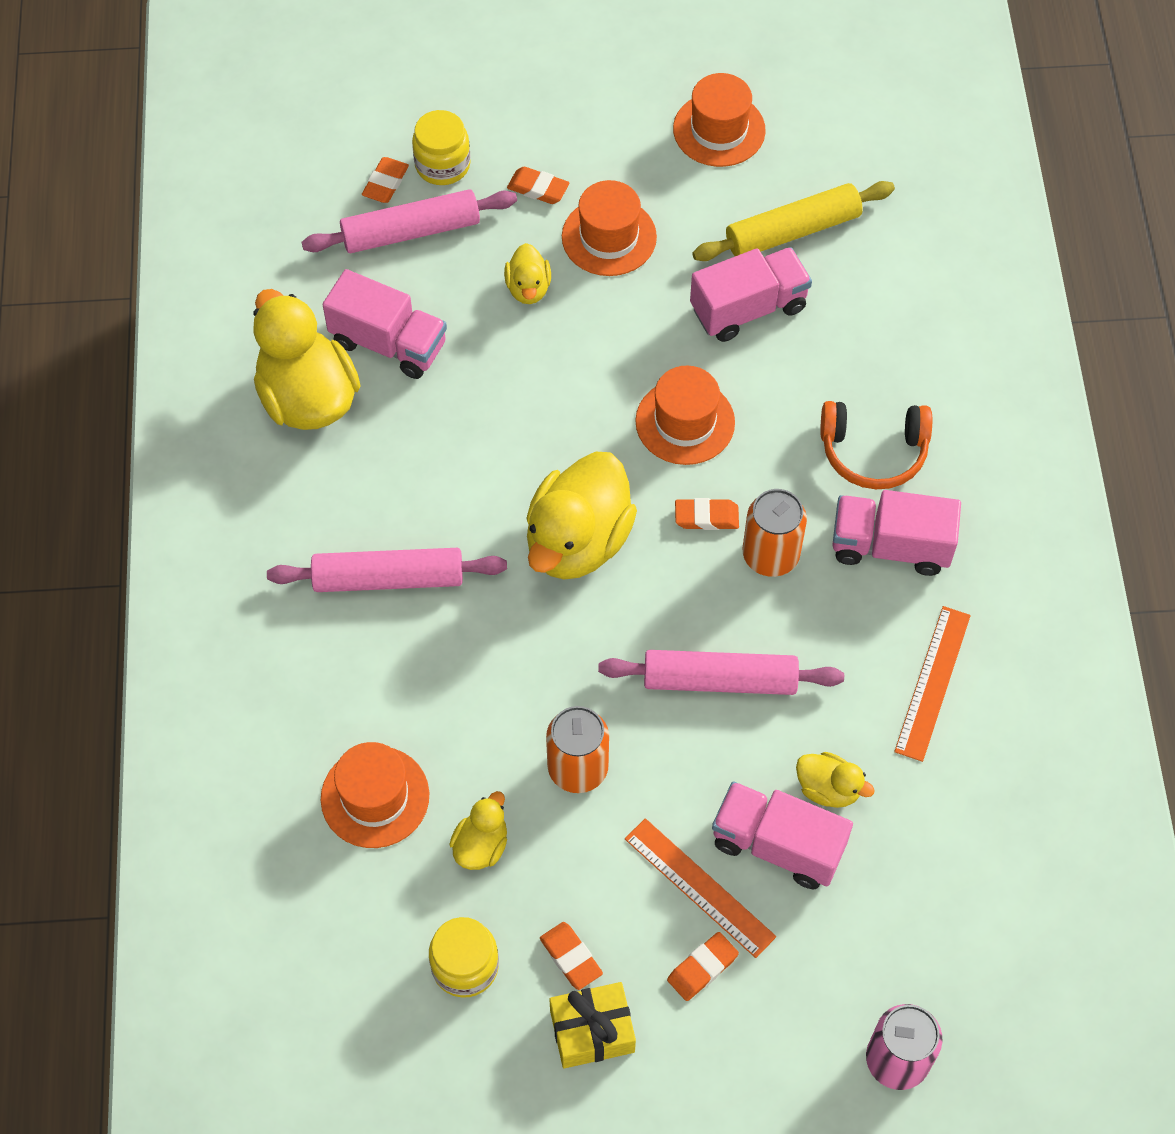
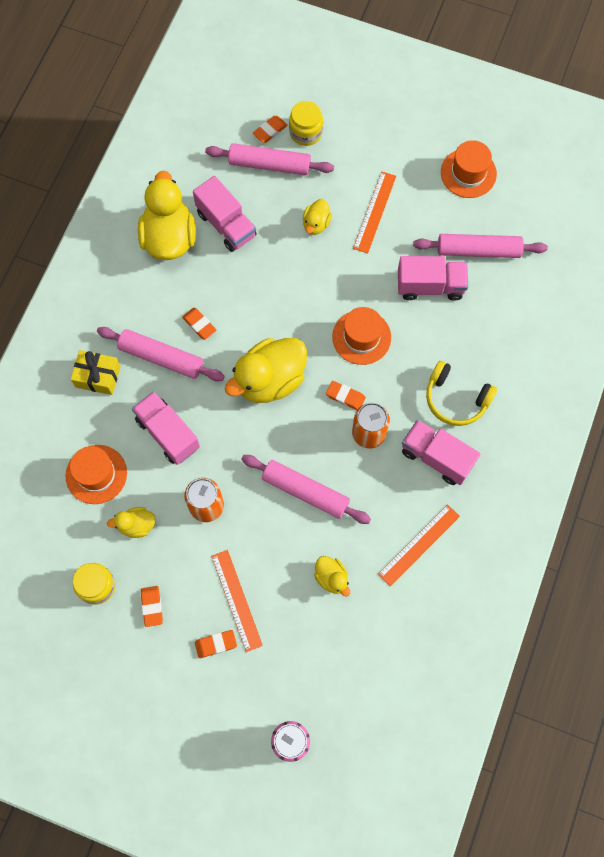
camera: 25 degrees right, 10 degrees up
yellow duck [449,791,507,870] -> yellow duck turned 150 degrees counterclockwise [107,507,156,538]
orange eraser [507,167,569,204] -> orange eraser moved to [182,308,216,340]
yellow gift [549,982,636,1069] -> yellow gift moved to [71,350,121,395]
orange hat [562,180,657,276] -> orange ruler [353,172,396,253]
yellow rolling pin [692,181,895,261] -> pink rolling pin [413,234,548,258]
pink truck [712,781,853,889] -> pink truck moved to [132,391,200,465]
orange headphones [820,401,932,489] -> yellow headphones [426,361,497,426]

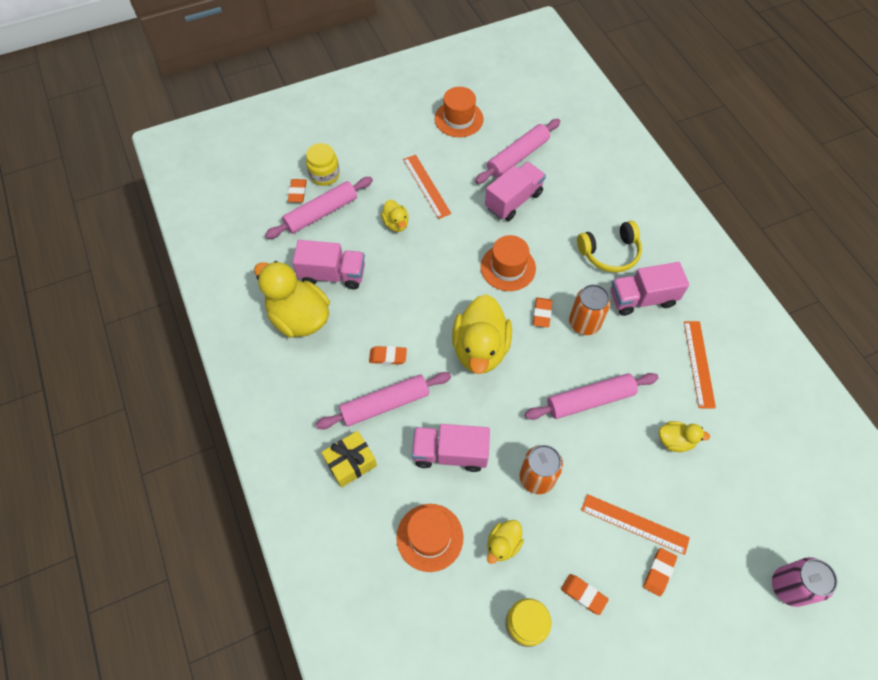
camera: 45 degrees left, 10 degrees down
orange eraser [326,381,366,410] -> orange eraser turned 60 degrees counterclockwise [533,297,552,328]

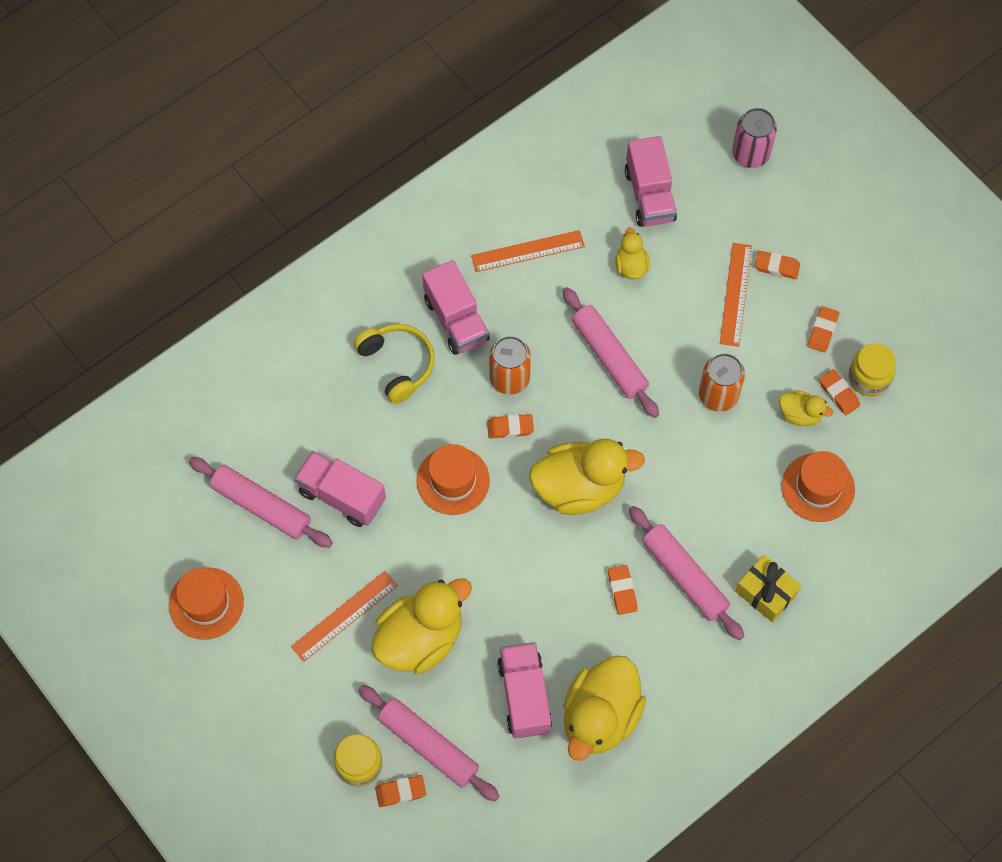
camera: 105 degrees left, 5 degrees up
yellow duck [381,200,409,232] -> yellow duck [371,579,472,674], size x2.04
pink truck [412,424,490,472] -> pink truck moved to [625,136,677,227]
none -> orange eraser [819,369,860,415]

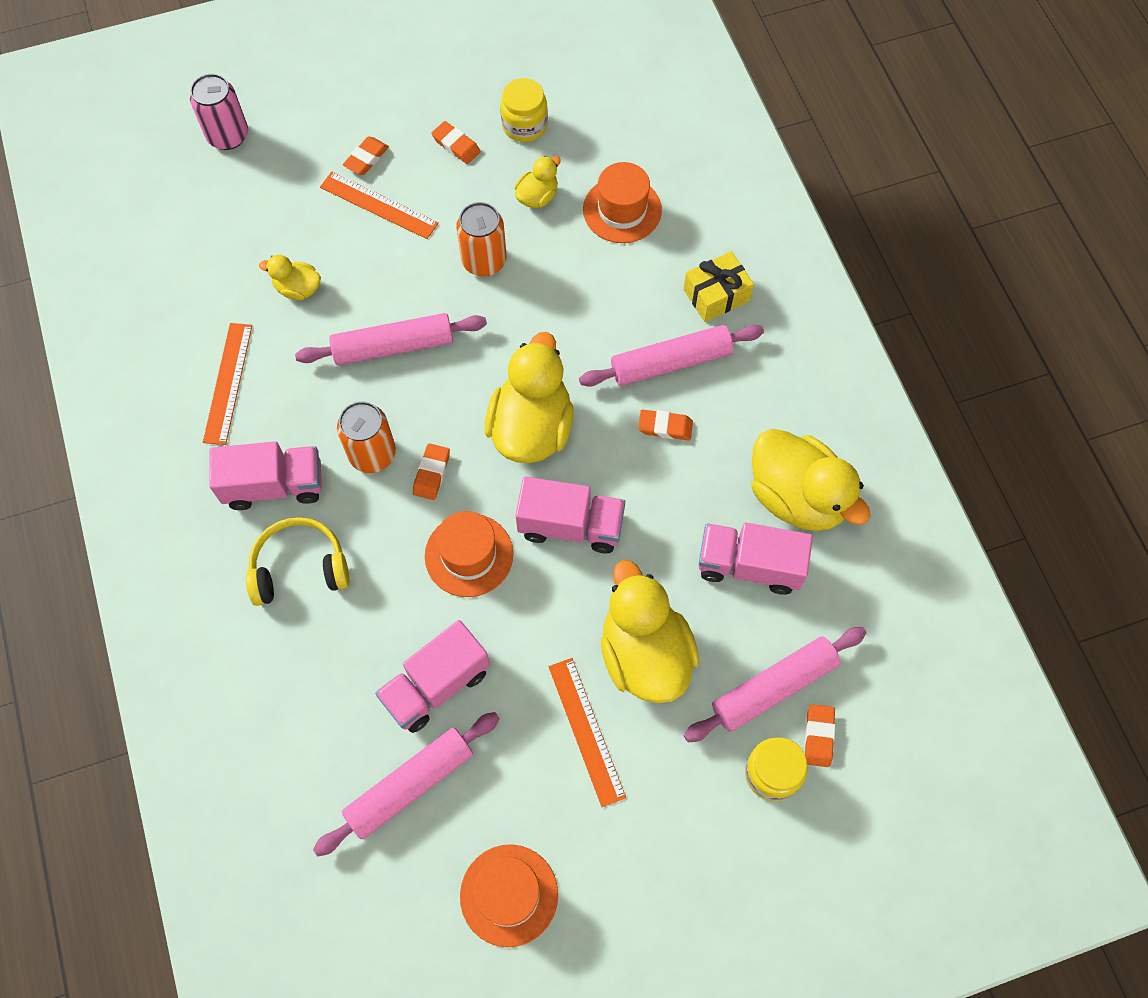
camera: 70 degrees left, 0 degrees up
pink truck [625,136,677,227] -> pink truck moved to [515,477,625,553]
orange eraser [819,369,860,415] -> none

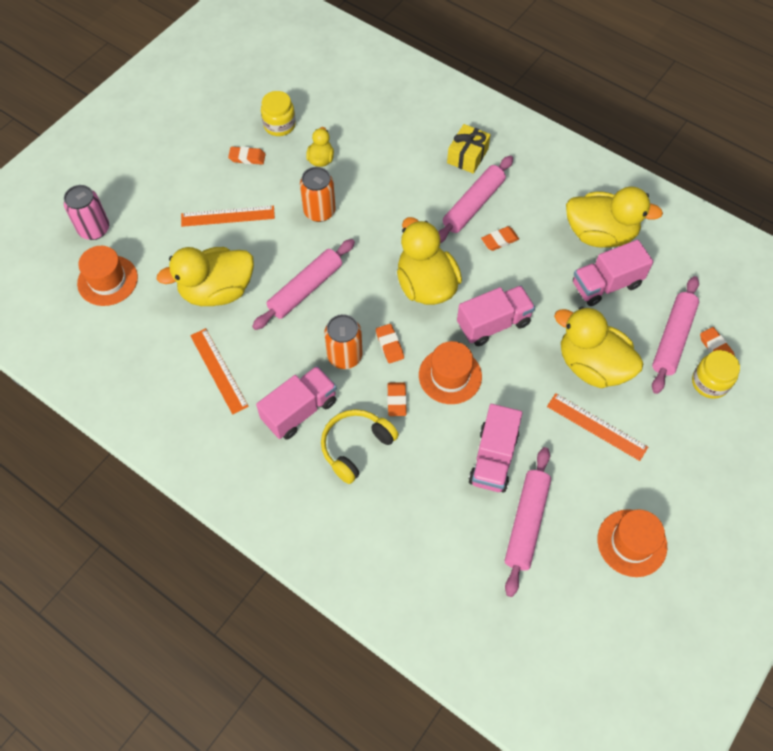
camera: 35 degrees left, 5 degrees down
yellow duck [259,255,321,300] -> yellow duck [157,247,254,306], size x2.04
orange eraser [343,137,389,175] -> orange eraser moved to [387,382,407,416]
orange hat [583,162,662,243] -> orange hat moved to [77,246,138,306]

